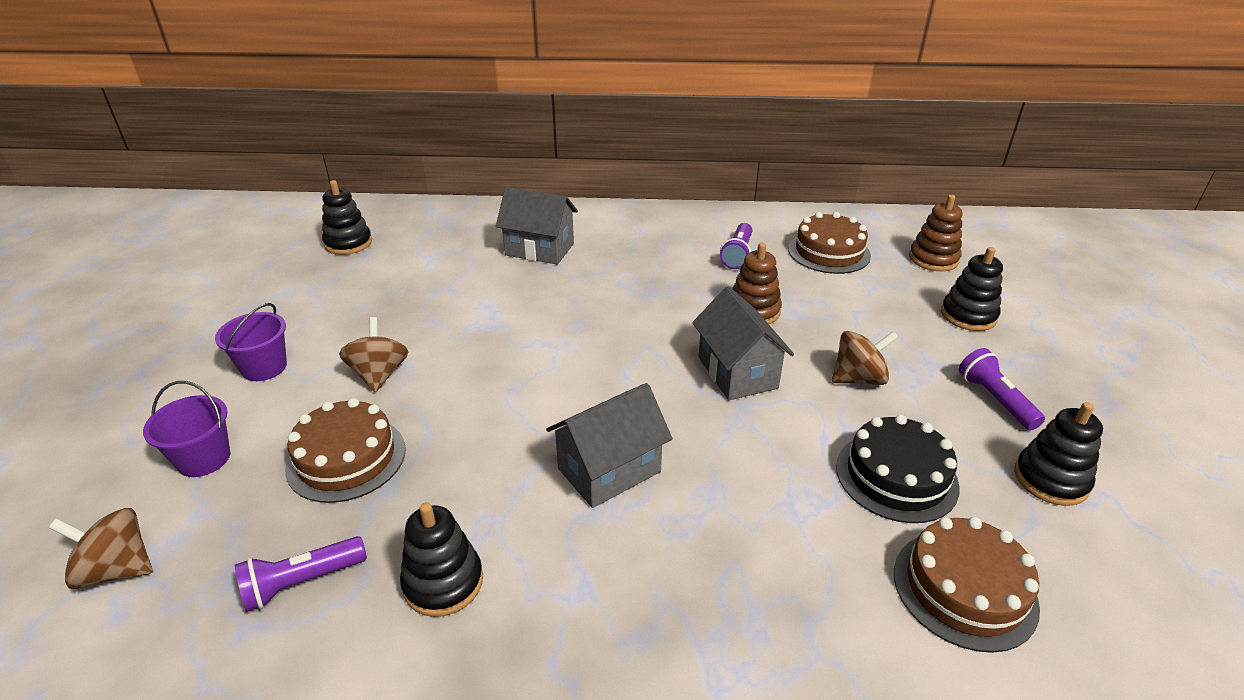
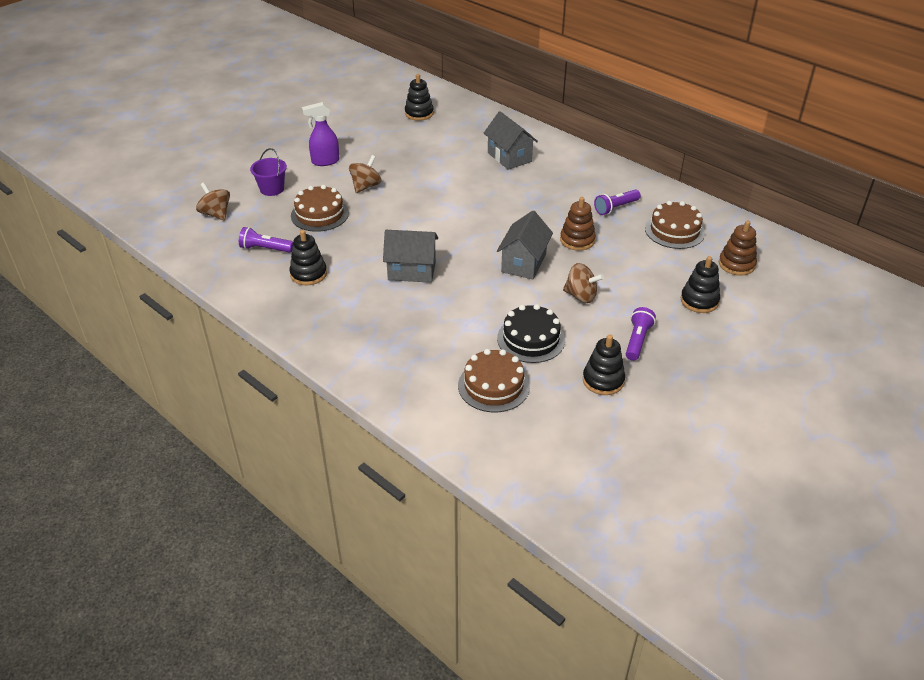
camera: 40 degrees right, 5 degrees up
purple bucket [215,303,287,381] -> purple spray bottle [302,102,339,166]

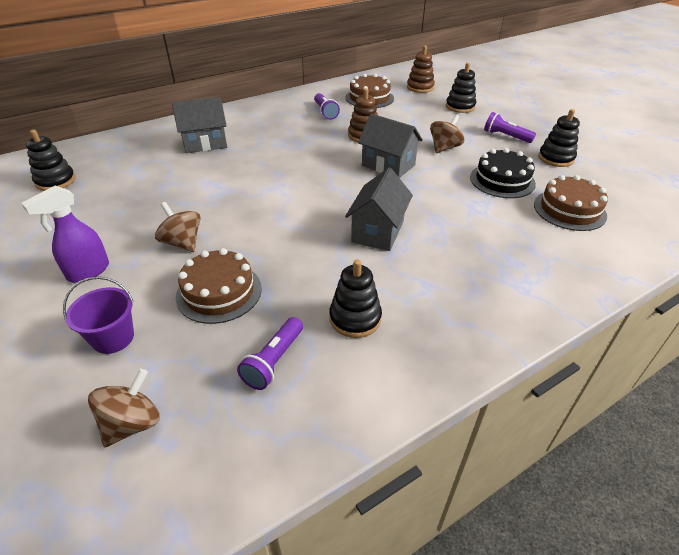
camera: 75 degrees left, 0 degrees up
brown spinning top [196,182,230,221] -> brown spinning top turned 150 degrees clockwise [88,369,160,448]
purple spray bottle [302,102,339,166] -> purple spray bottle turned 45 degrees clockwise [21,186,109,283]

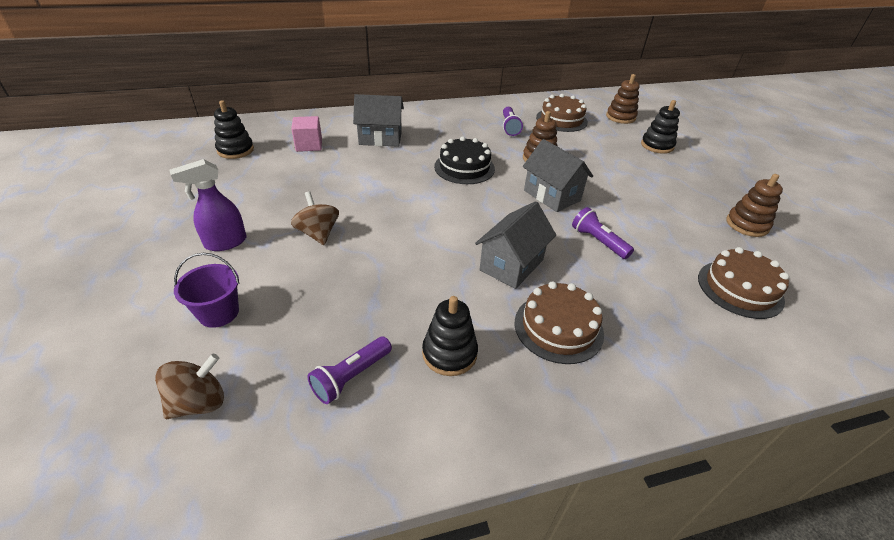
camera: 15 degrees right, 0 degrees up
brown cake [176,248,262,324] -> brown cake moved to [515,281,604,364]
brown spinning top [430,115,464,153] -> none
black cake [470,148,536,198] -> black cake moved to [434,136,495,184]
purple flashlight [484,112,536,143] -> purple flashlight moved to [572,207,634,259]
black stacking toy [538,109,580,167] -> brown stacking toy [726,174,783,237]
none -> pink cube [291,116,322,152]

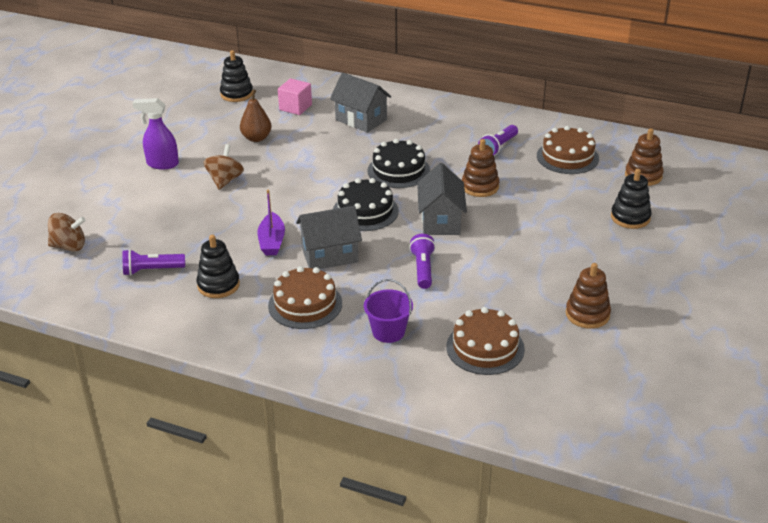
camera: 40 degrees right, 5 degrees down
purple bucket [174,253,240,328] -> purple bucket moved to [364,279,413,343]
none -> brown pear [240,90,272,142]
none -> purple boat [258,189,285,255]
none -> black cake [333,178,399,231]

